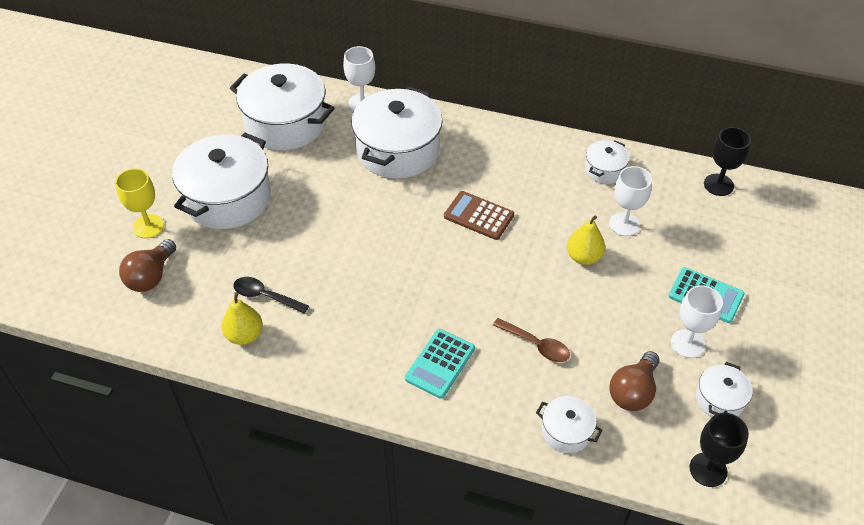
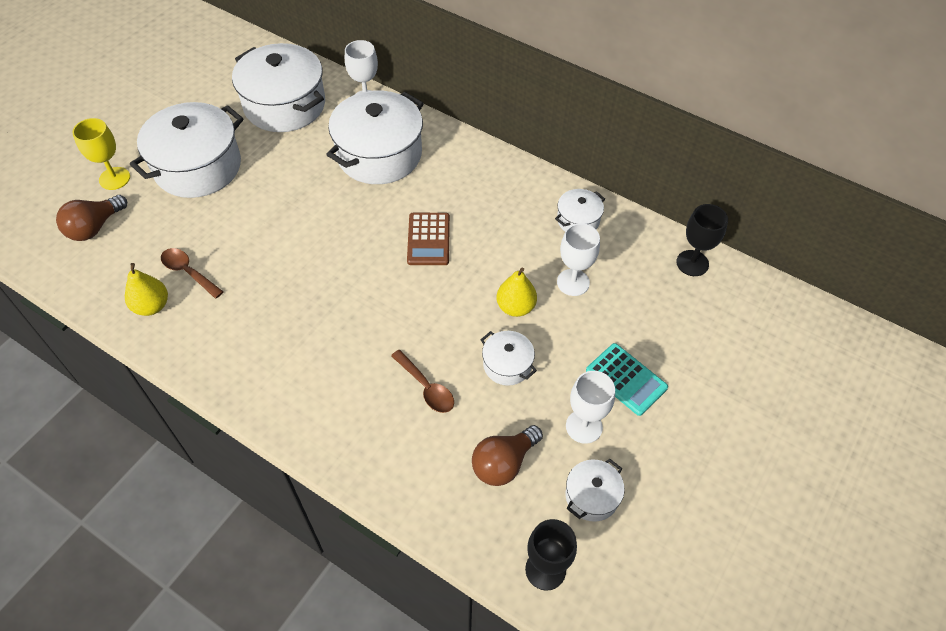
camera: 15 degrees right, 5 degrees up
black spoon [233,277,309,314] -> brown spoon [161,248,224,299]
turquoise calculator [405,329,475,399] -> none
brown calculator [444,191,514,240] -> brown calculator turned 135 degrees counterclockwise [407,213,450,265]
white pot [536,396,603,453] -> white pot moved to [480,331,537,386]

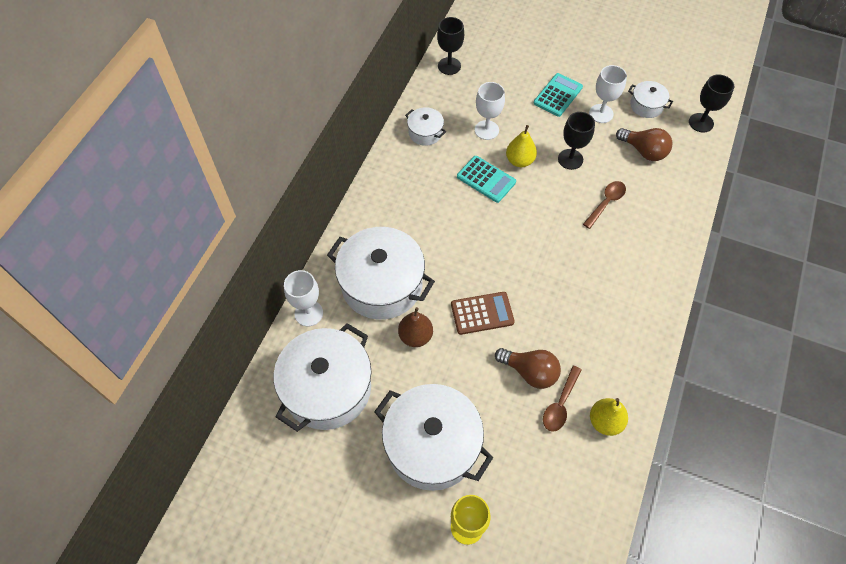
camera: 100 degrees left, 5 degrees up
brown light bulb [56,195,127,241] -> brown light bulb moved to [495,348,561,389]
brown calculator [407,213,450,265] -> brown calculator moved to [451,292,515,335]
white pot [480,331,537,386] -> black goblet [558,112,595,170]
none -> brown pear [398,307,433,347]
none -> turquoise calculator [457,156,516,203]

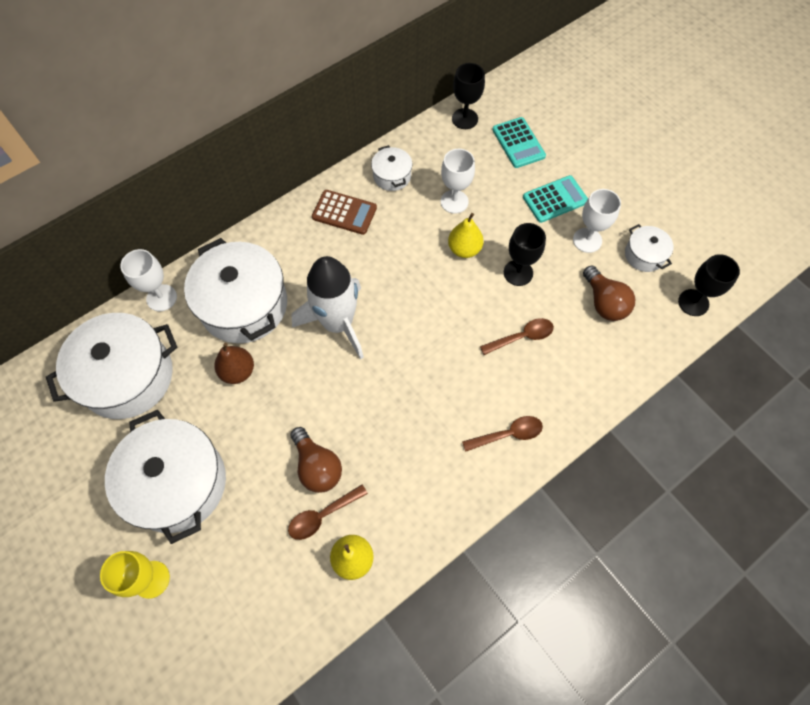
camera: 30 degrees right, 5 degrees up
brown calculator [451,292,515,335] -> brown calculator moved to [312,190,377,235]
turquoise calculator [457,156,516,203] -> turquoise calculator moved to [492,117,546,168]
none -> white rocket [292,256,364,360]
none -> brown spoon [462,416,543,452]

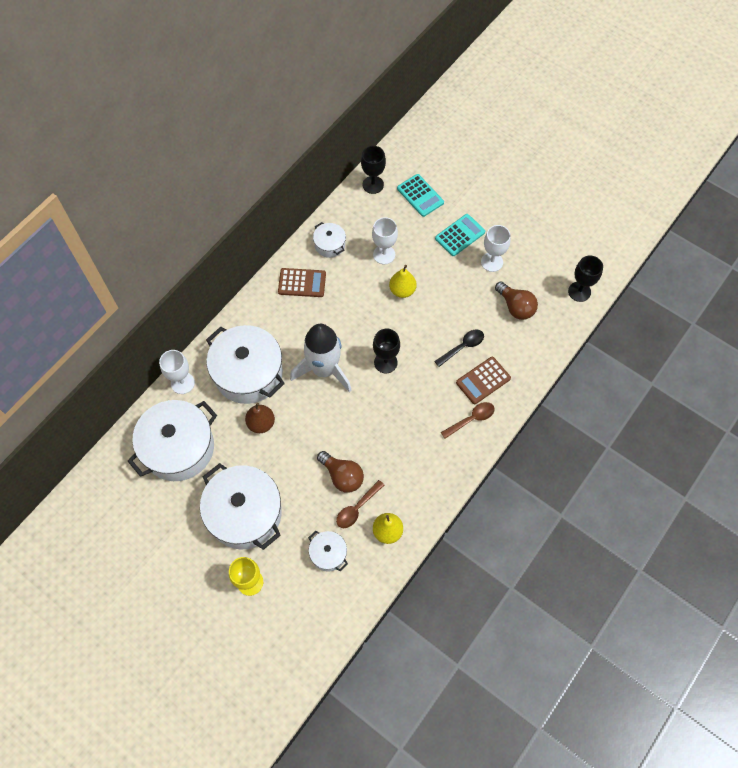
camera: 15 degrees left, 0 degrees up
brown spoon [480,318,554,355] -> black spoon [434,330,484,367]
black goblet [504,223,546,286] -> black goblet moved to [373,329,400,373]
white pot [625,224,673,272] -> white pot moved to [308,531,348,572]
none -> brown calculator [456,357,511,404]

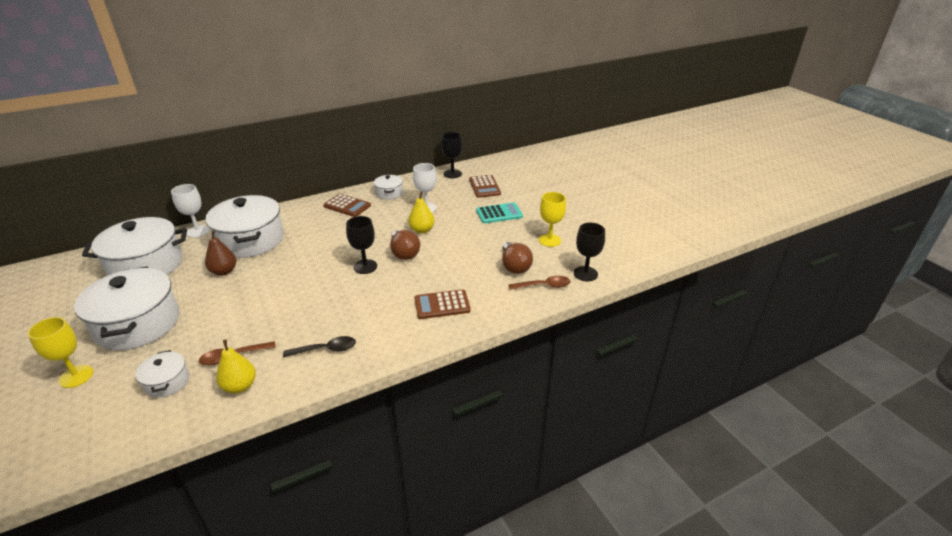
camera: 25 degrees right, 30 degrees down
white rocket [290,324,352,392] -> none
brown light bulb [317,451,364,493] -> brown light bulb moved to [390,230,420,260]
turquoise calculator [397,174,444,217] -> brown calculator [469,175,501,198]
black spoon [434,330,484,367] -> black spoon moved to [283,336,356,357]
brown spoon [441,402,495,439] -> brown spoon moved to [509,276,570,290]
white goblet [481,225,511,272] -> none
none -> yellow goblet [539,192,566,247]

